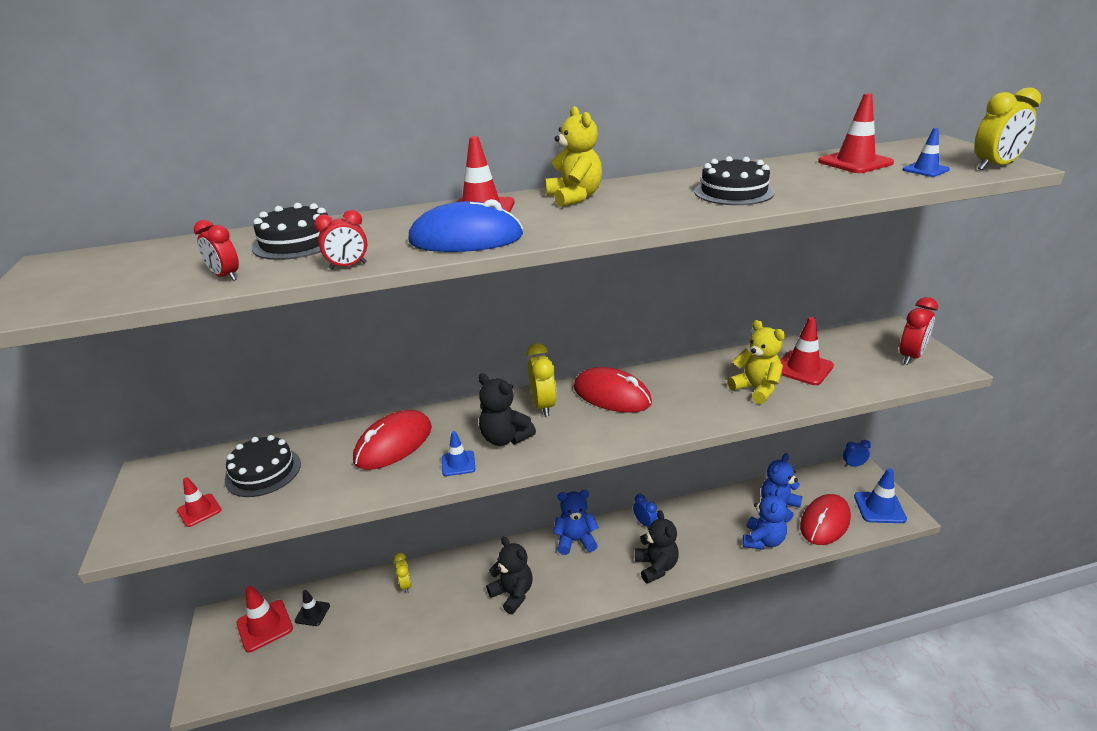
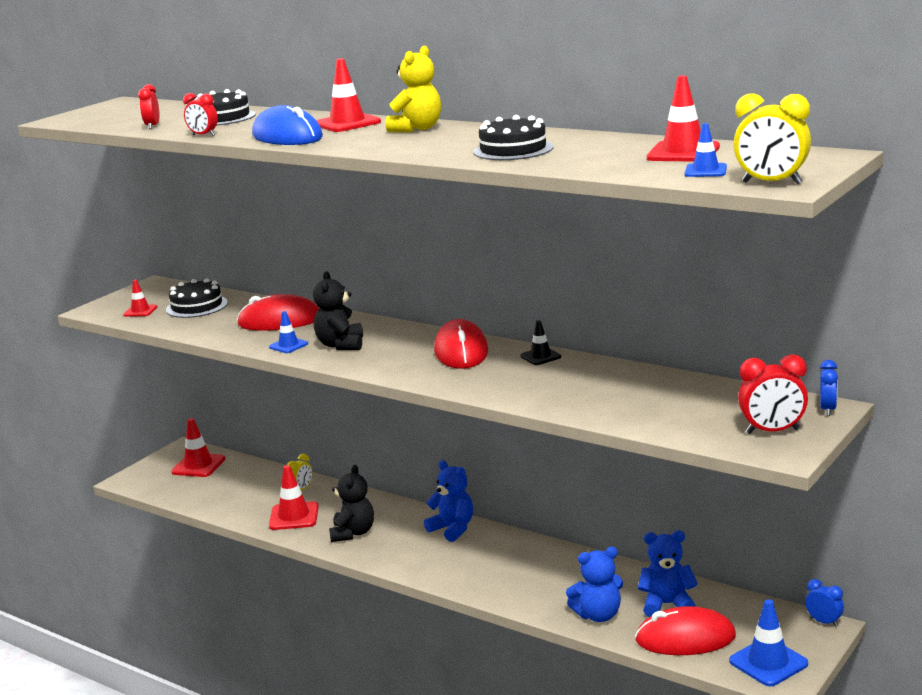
camera: 50 degrees right, 10 degrees down
black traffic cone [295,590,330,626] -> black traffic cone moved to [520,320,561,365]
yellow clock [527,343,557,417] -> none
blue clock [633,494,658,527] -> blue clock moved to [820,360,838,416]
black teddy bear [635,510,679,584] -> none
yellow teddy bear [727,320,785,404] -> none
red traffic cone [780,317,834,385] -> red traffic cone moved to [269,465,319,530]

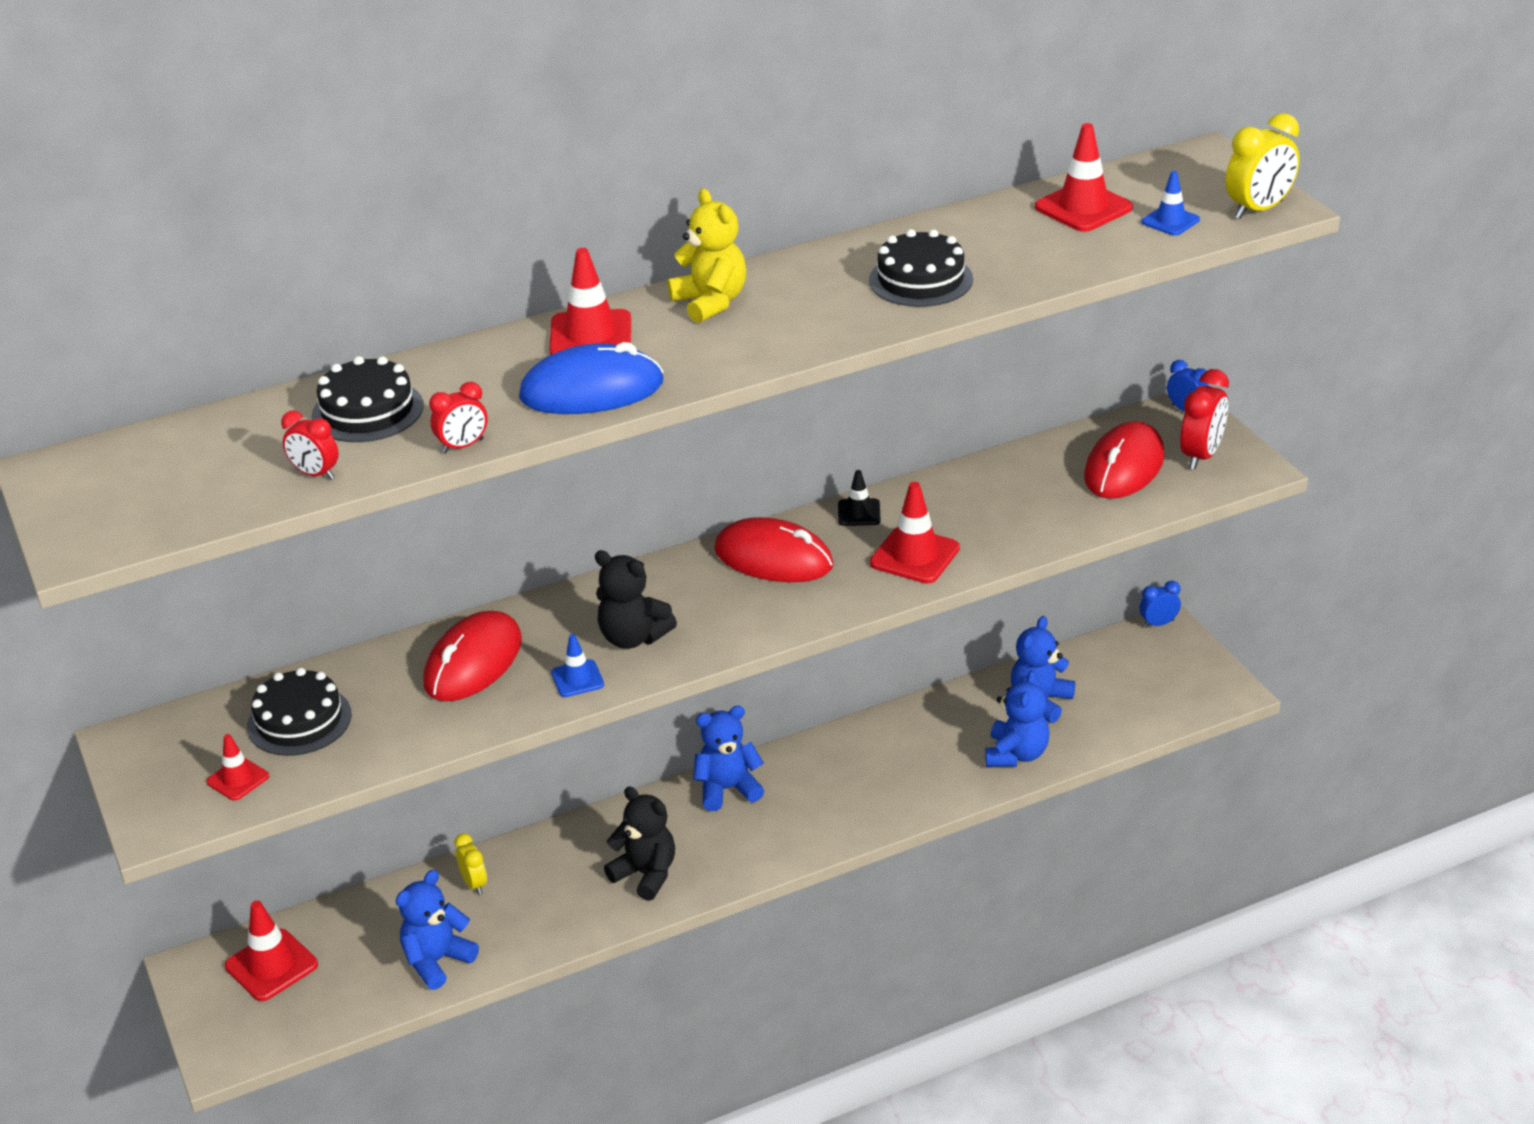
camera: 60 degrees left, 15 degrees up
red traffic cone [269,465,319,530] -> red traffic cone moved to [870,482,960,583]
red mouse [635,606,736,655] -> red mouse moved to [1084,421,1165,499]
blue traffic cone [729,599,808,686] -> none
none -> blue teddy bear [396,870,479,990]

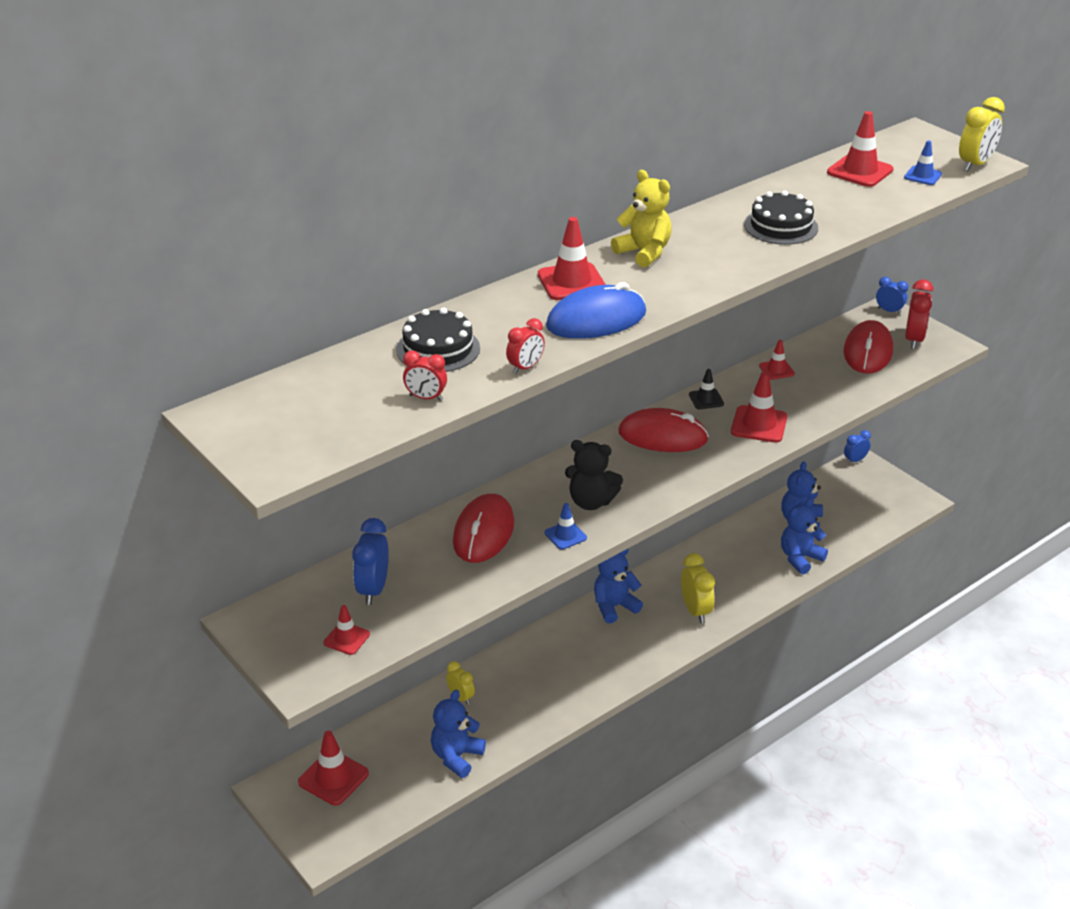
camera: 15 degrees left, 0 degrees up
black cake [247,668,352,756] -> blue clock [352,518,389,605]
black teddy bear [604,787,675,901] -> none
blue teddy bear [985,670,1049,767] -> blue teddy bear turned 135 degrees counterclockwise [781,498,828,574]
none -> yellow clock [681,553,715,623]
none -> red traffic cone [759,340,795,380]

